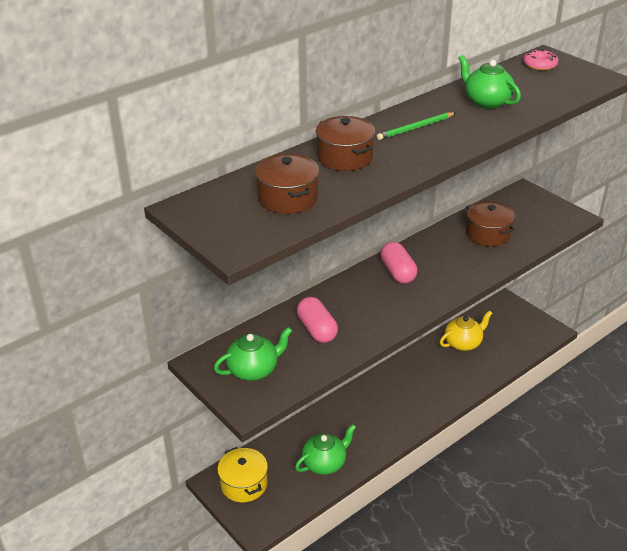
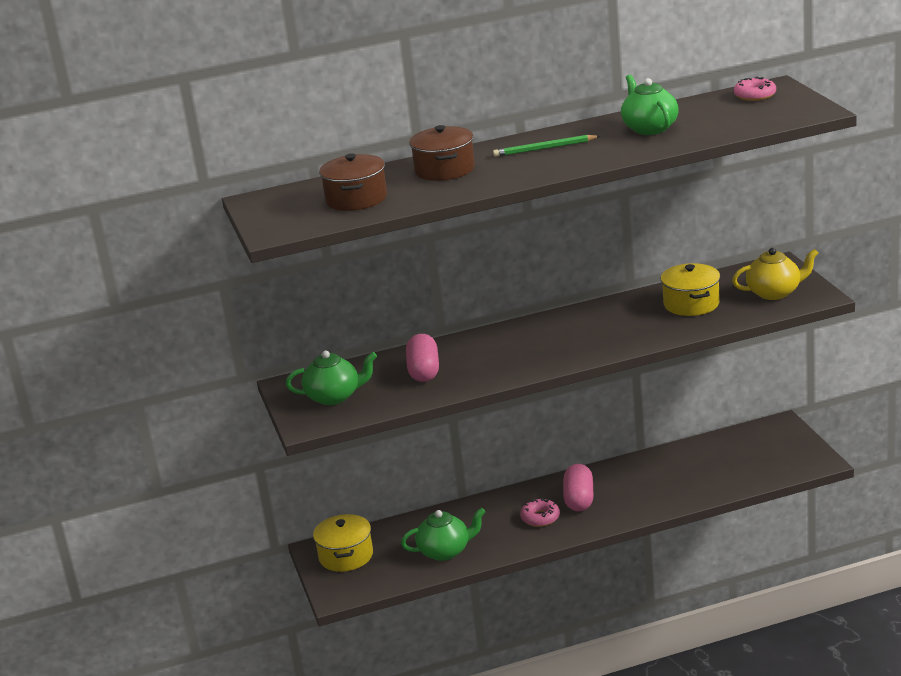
camera: 25 degrees right, 10 degrees down
pink capsule [380,242,417,284] -> pink capsule moved to [564,464,593,511]
yellow teapot [440,310,492,351] -> yellow teapot moved to [732,248,818,300]
brown pot [466,201,515,247] -> yellow pot [661,263,720,316]
none -> pink donut [520,498,560,527]

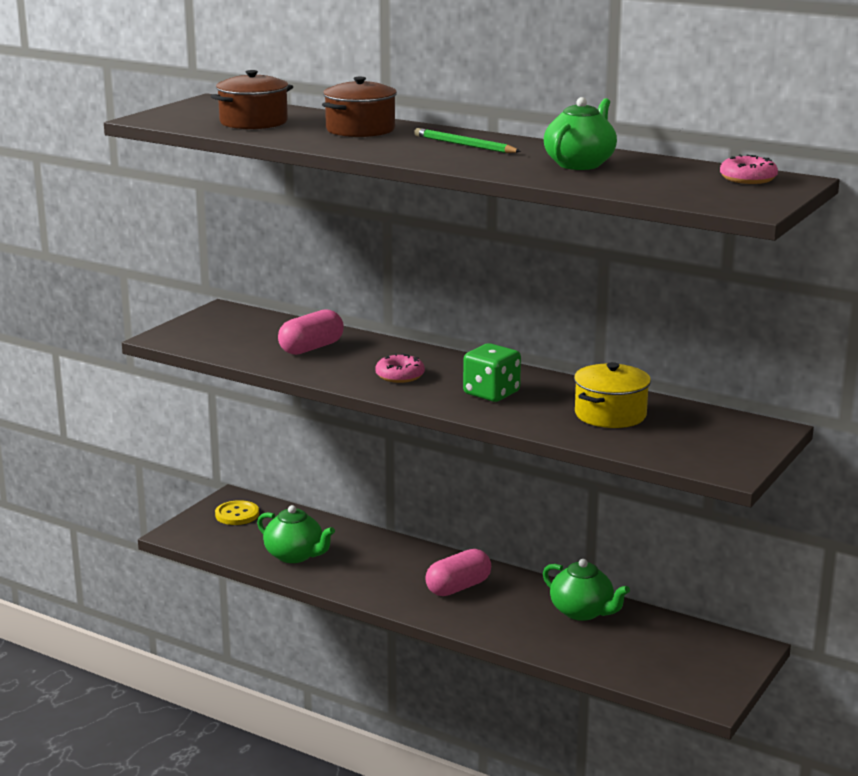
camera: 45 degrees right, 5 degrees down
green teapot [286,351,377,405] -> green teapot moved to [543,559,630,621]
yellow pot [313,514,373,572] -> yellow button [215,500,259,525]
pink donut [520,498,560,527] -> pink donut moved to [375,353,425,383]
yellow teapot [732,248,818,300] -> none
none -> green dice [463,343,521,402]

